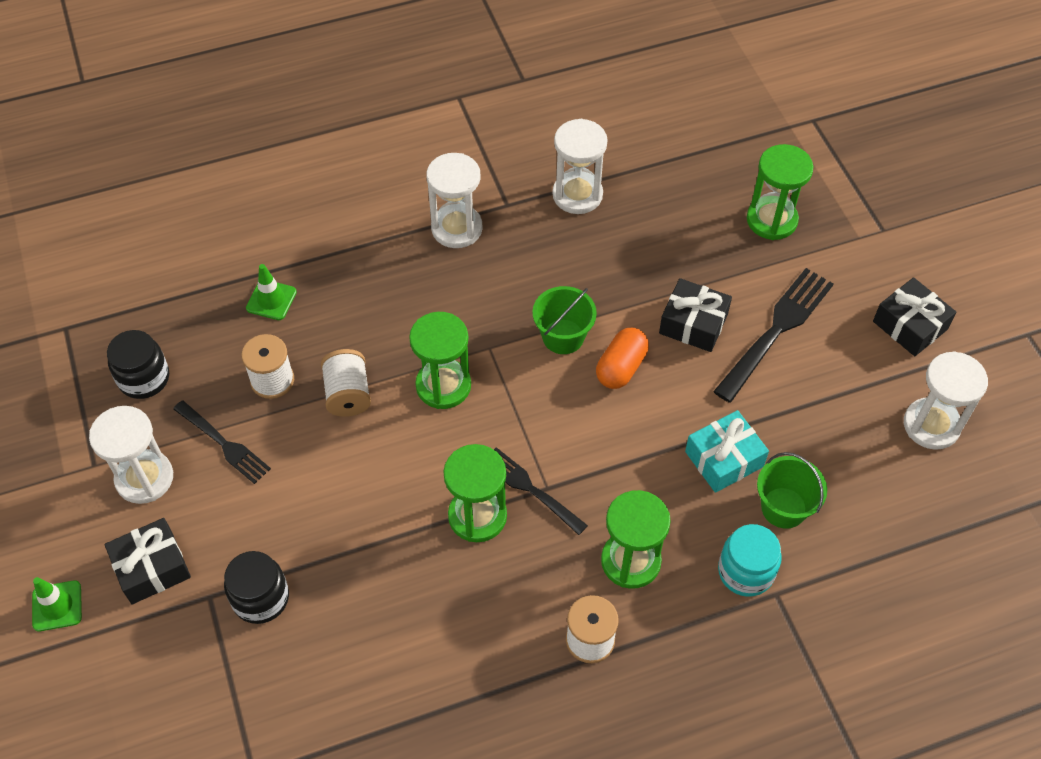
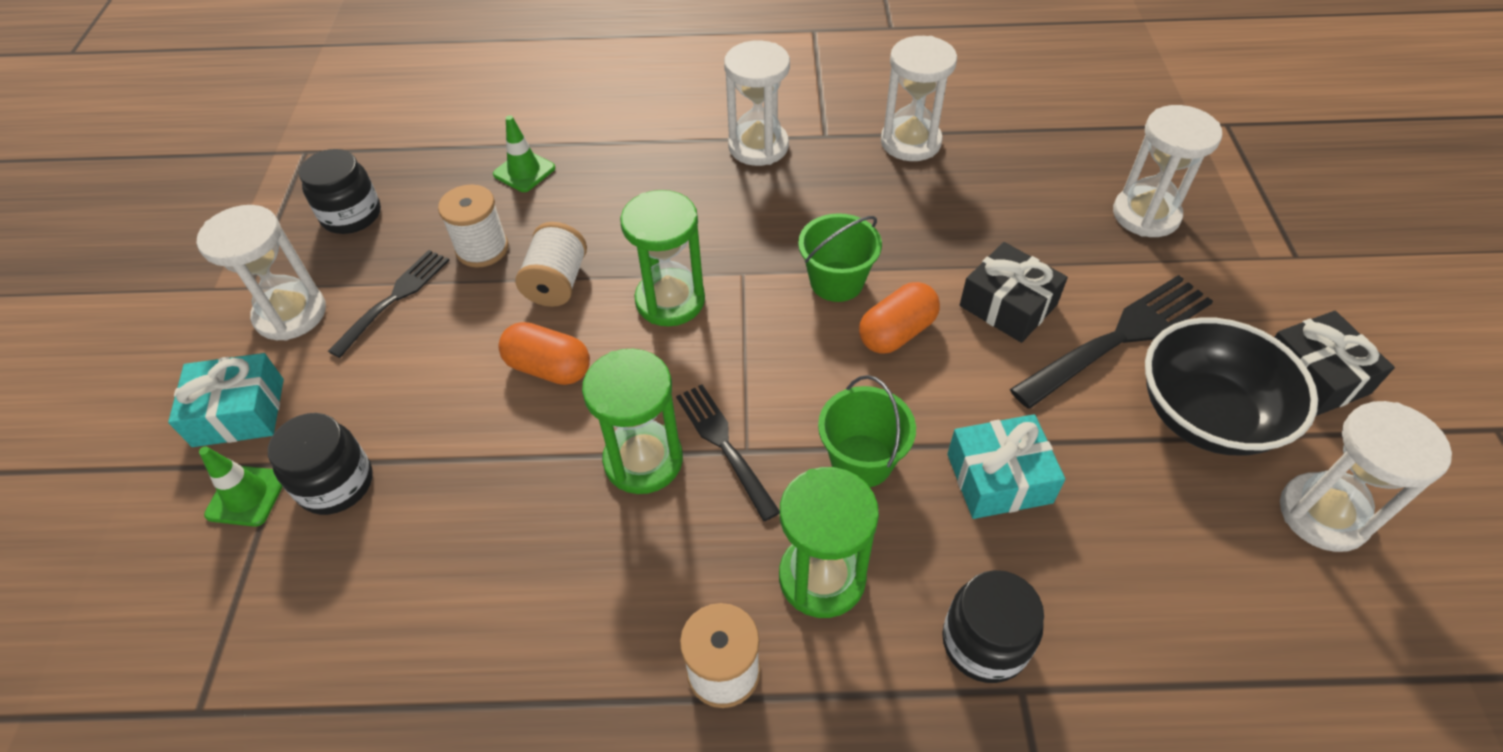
camera: 20 degrees right, 5 degrees down
green traffic cone [32,577,82,632] -> green traffic cone moved to [199,447,283,527]
black gift [105,518,191,604] -> turquoise gift [168,353,284,447]
black fork [173,400,271,484] -> black fork turned 120 degrees counterclockwise [328,250,449,358]
turquoise jar [718,524,782,597] -> black jar [942,570,1044,683]
green hourglass [747,144,813,240] -> white hourglass [1113,105,1222,237]
green bucket [757,452,827,528] -> green bucket moved to [818,375,916,487]
none -> orange capsule [499,322,590,385]
none -> black bowl [1145,318,1318,455]

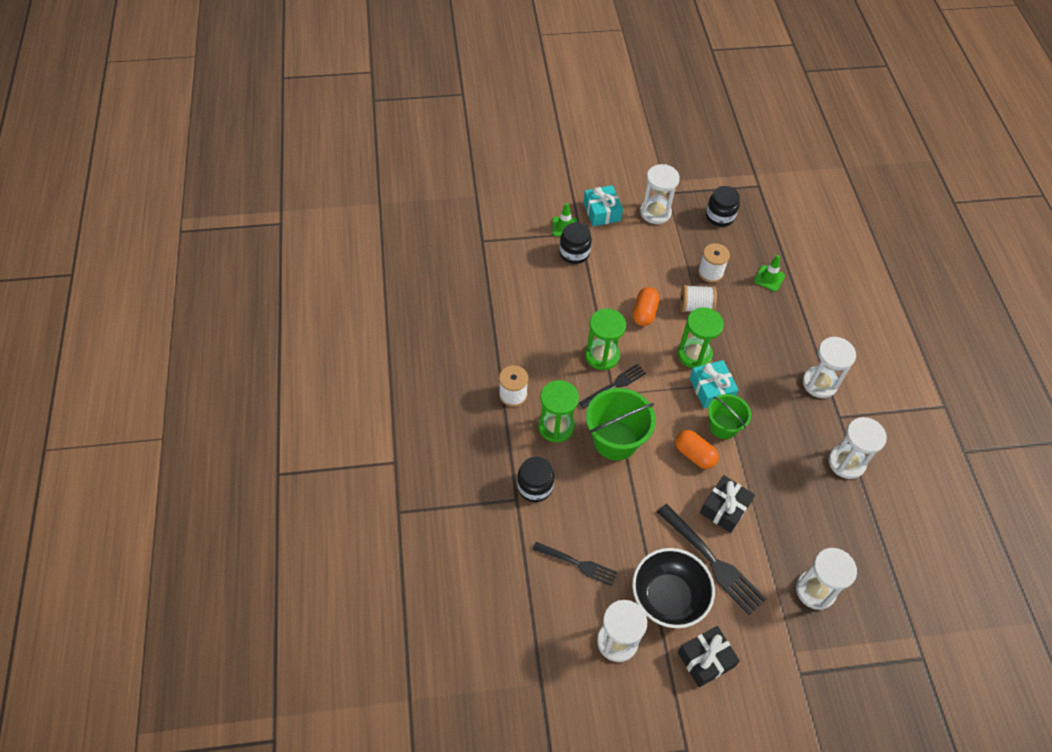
camera: 80 degrees right, 5 degrees up
black fork [328,250,449,358] -> black fork moved to [533,542,617,586]
green bucket [818,375,916,487] -> green bucket [586,388,656,460], size x1.58
turquoise gift [947,414,1065,519] -> turquoise gift moved to [689,360,738,408]

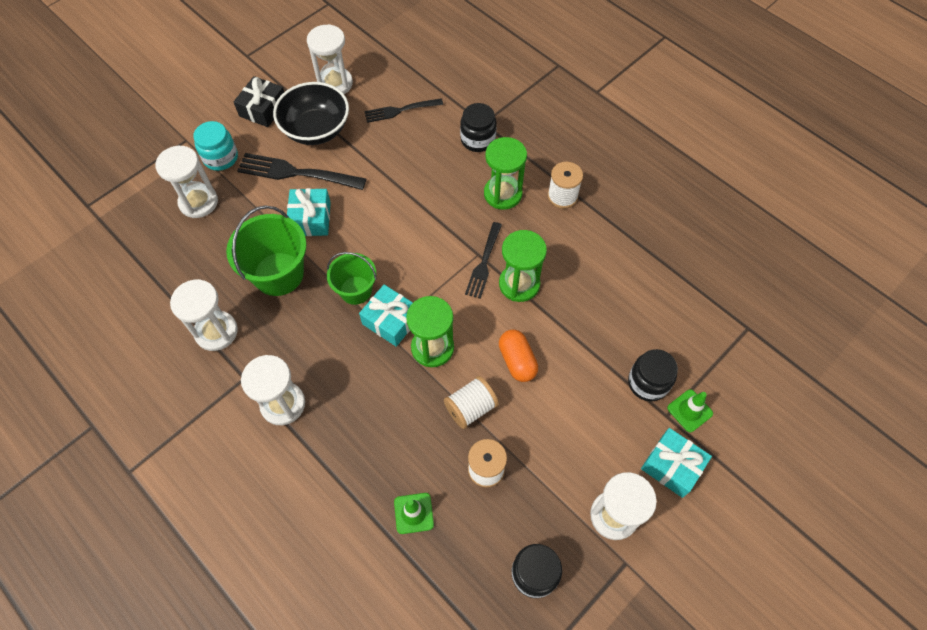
camera: 145 degrees right, 5 degrees up
green bucket [586,388,656,460] -> green bucket moved to [226,205,307,296]
orange capsule [675,430,719,469] -> none
black gift [700,475,755,533] -> turquoise gift [287,188,331,236]
none -> turquoise jar [193,121,238,171]

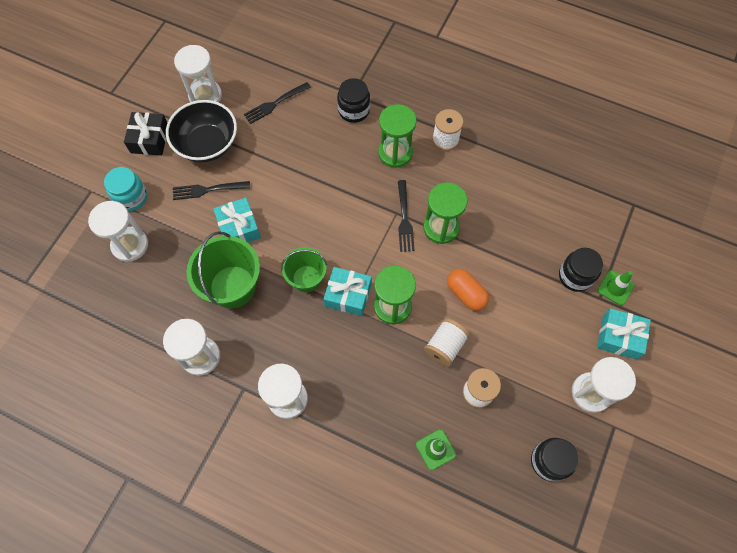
camera: 20 degrees left, 5 degrees up
black fork [237,153,366,190] -> black fork [173,181,250,200], size x0.64

